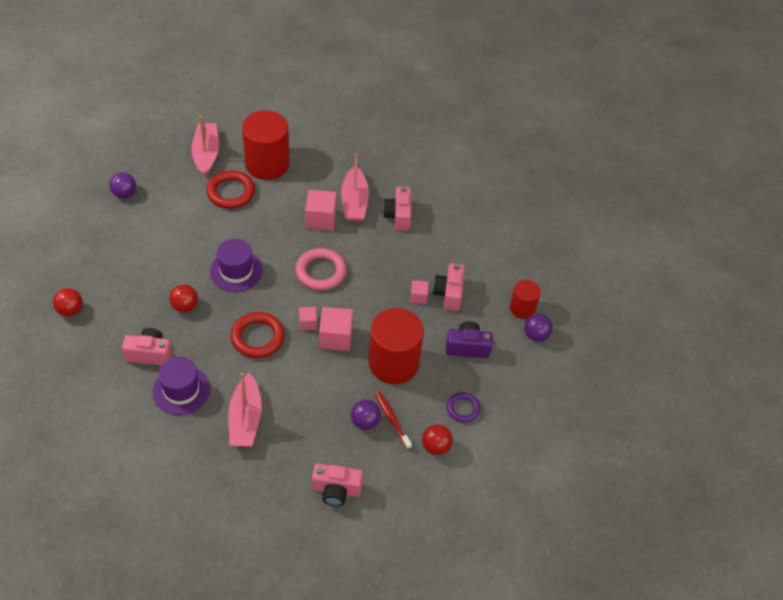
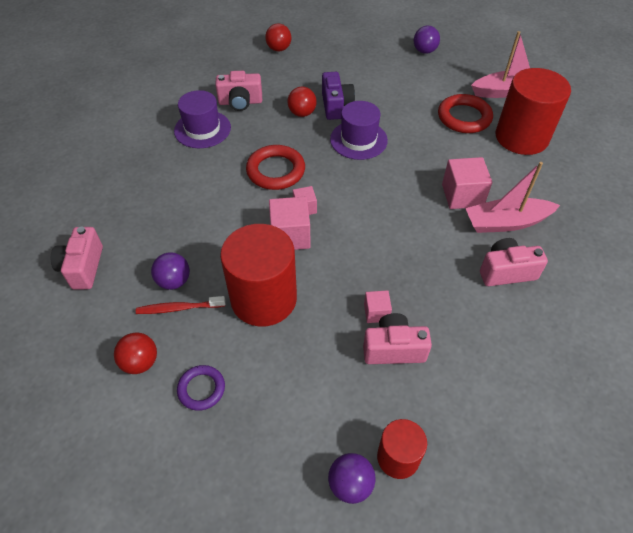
camera: 85 degrees right, 0 degrees up
pink camera [122,328,173,366] -> pink camera turned 90 degrees clockwise [215,71,262,111]
pink boat [228,373,262,446] -> none
pink ring [295,248,347,290] -> none
red toothbrush [375,392,412,450] -> red toothbrush turned 150 degrees counterclockwise [136,296,226,314]
purple camera [446,321,493,358] -> purple camera moved to [322,72,355,120]

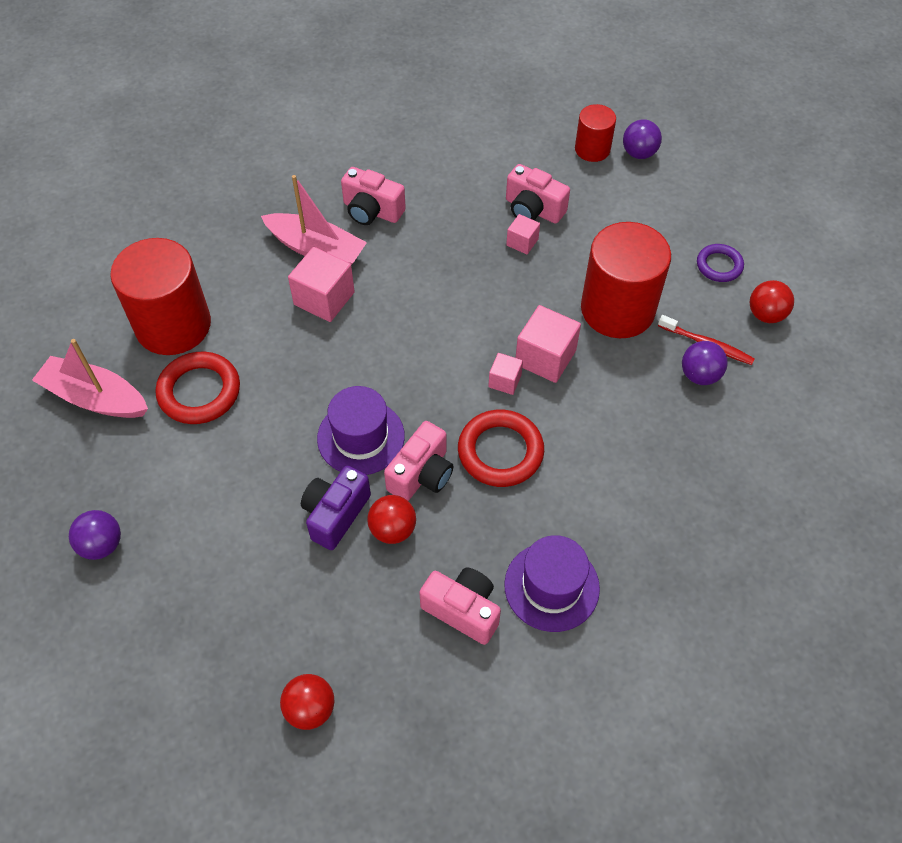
camera: 145 degrees left, 5 degrees up
pink camera [51,226,103,290] -> pink camera moved to [384,421,454,501]

